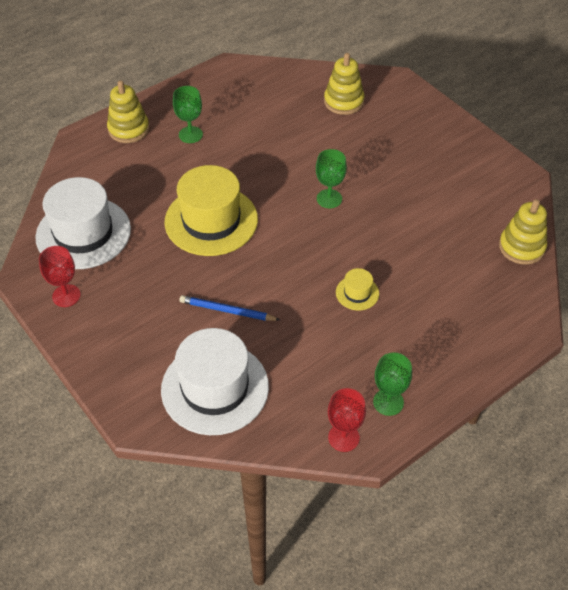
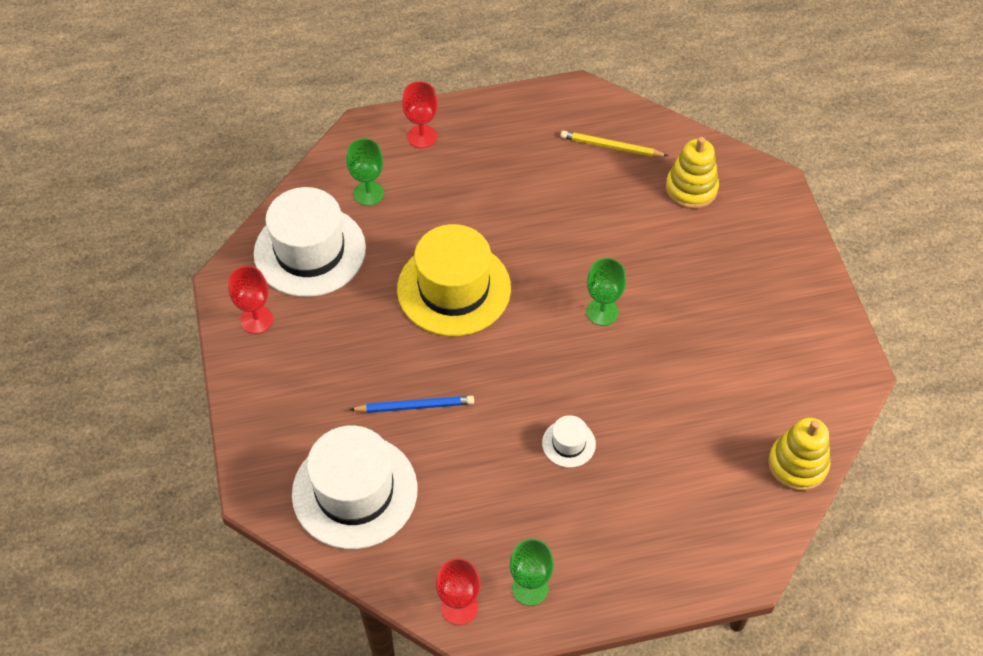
camera: 25 degrees right, 5 degrees up
yellow stacking toy [107,80,149,143] -> red goblet [402,81,438,148]
green goblet [173,86,203,143] -> green goblet moved to [346,138,384,206]
blue pencil [179,295,280,321] -> blue pencil turned 135 degrees clockwise [349,396,474,413]
yellow hat [336,268,379,310] -> white hat [542,415,596,468]
none -> yellow pencil [561,131,668,157]

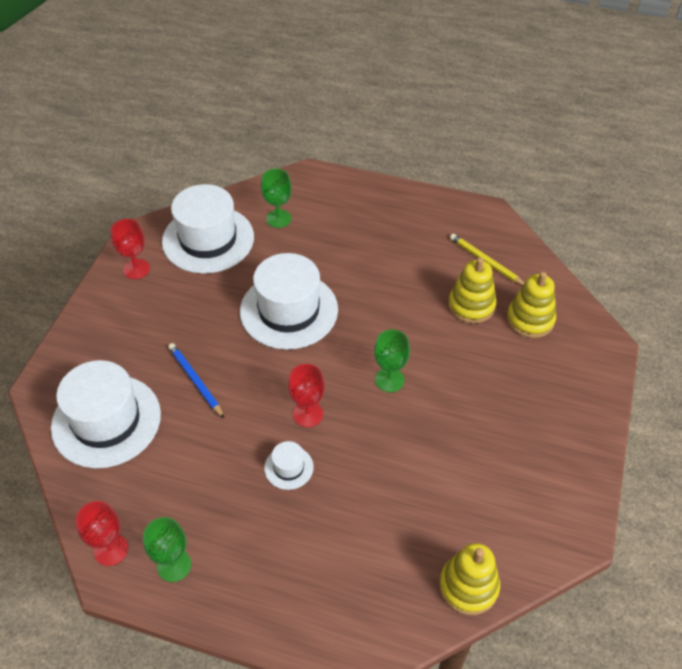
camera: 30 degrees right, 5 degrees down
blue pencil [349,396,474,413] -> blue pencil turned 150 degrees counterclockwise [168,343,224,418]
yellow hat [397,224,511,336] -> white hat [240,253,338,350]
red goblet [402,81,438,148] -> red goblet moved to [288,364,325,427]
none -> yellow stacking toy [448,257,497,324]

